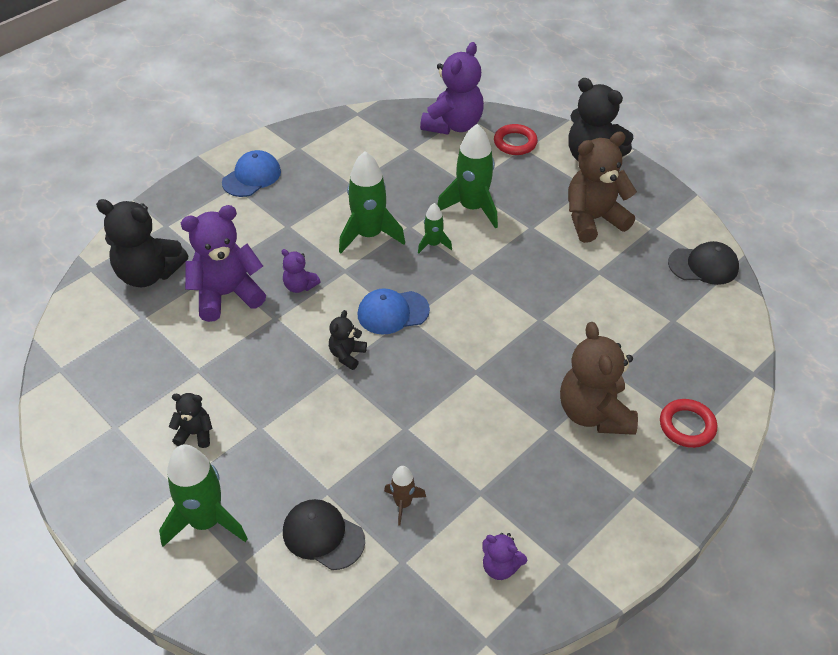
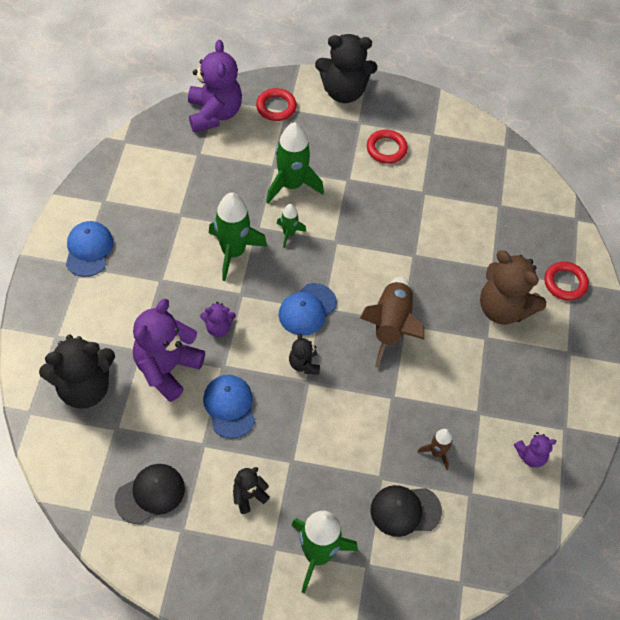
camera: 40 degrees left, 10 degrees up
brown teddy bear [568,132,637,243] -> red ring [367,129,408,164]
black cap [668,241,739,285] -> black cap moved to [115,464,185,524]
none -> blue cap [203,375,255,439]
none -> brown rocket [360,277,424,368]

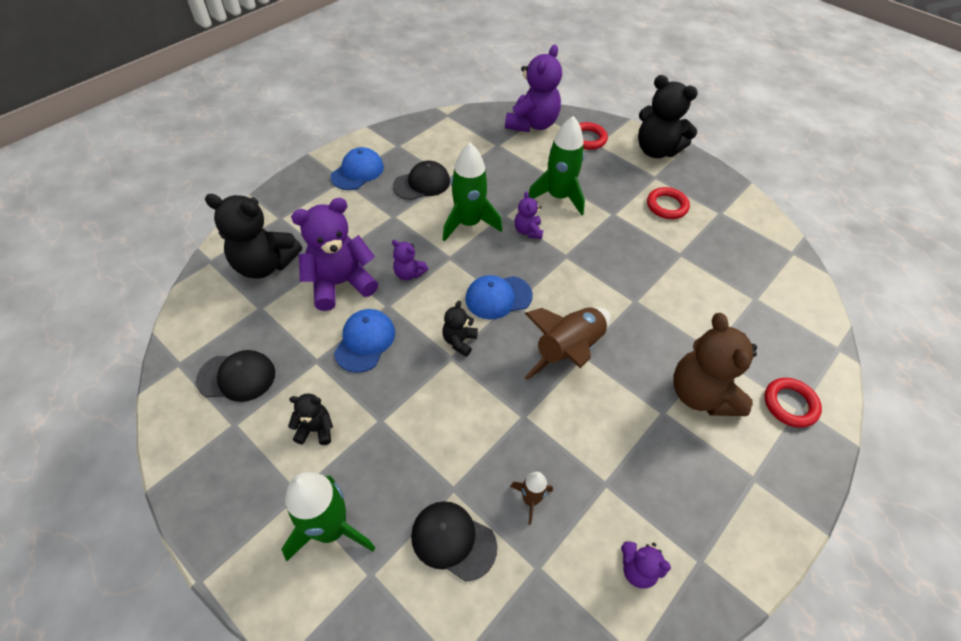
camera: 35 degrees right, 5 degrees down
green rocket [277,204,306,248] -> purple teddy bear [515,191,543,239]
none -> black cap [393,161,450,200]

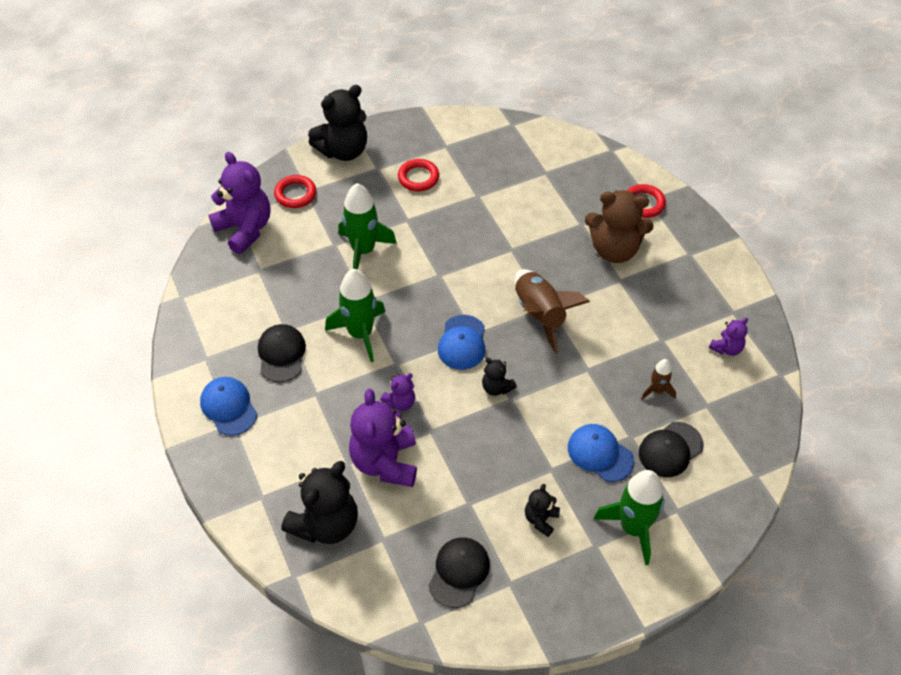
camera: 65 degrees left, 0 degrees up
blue cap [334,309,395,373] -> blue cap moved to [568,424,634,482]
purple teddy bear [515,191,543,239] -> none

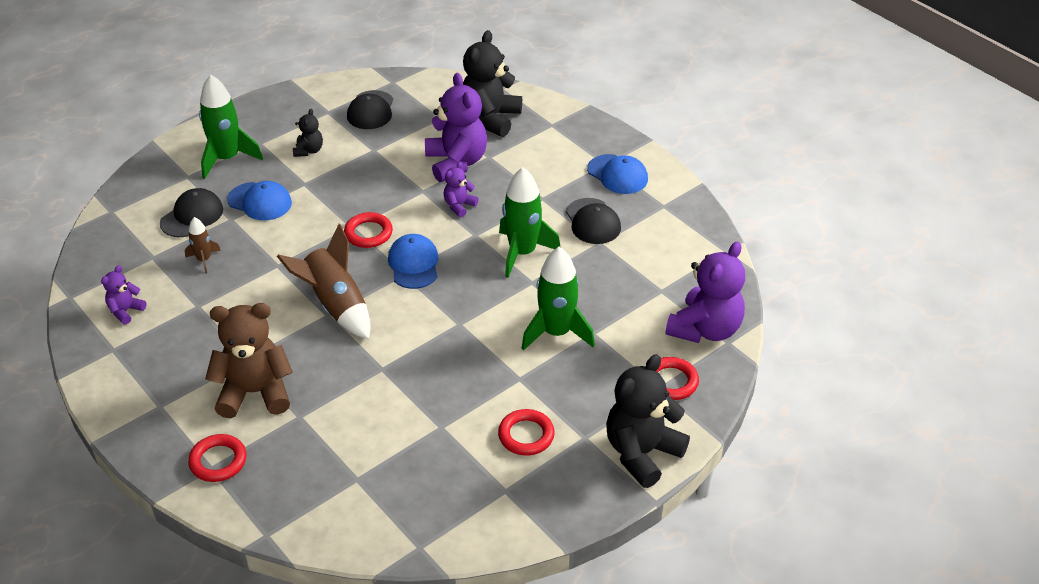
camera: 165 degrees right, 10 degrees down
purple teddy bear [209,152,270,254] -> purple teddy bear turned 90 degrees counterclockwise [666,242,745,343]
black teddy bear [482,357,517,396] -> red ring [344,212,393,248]

